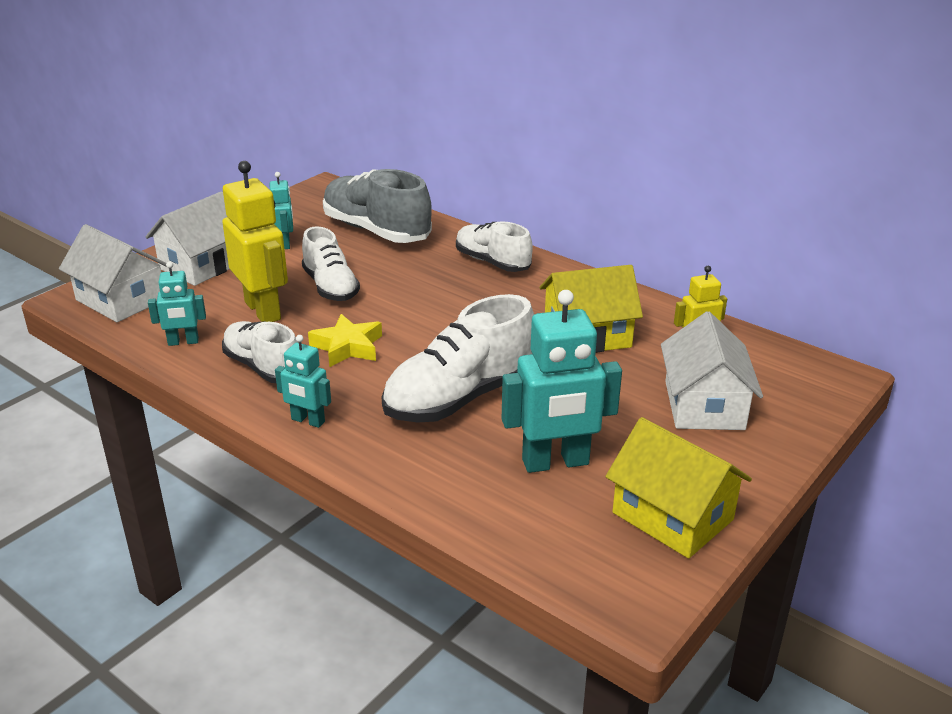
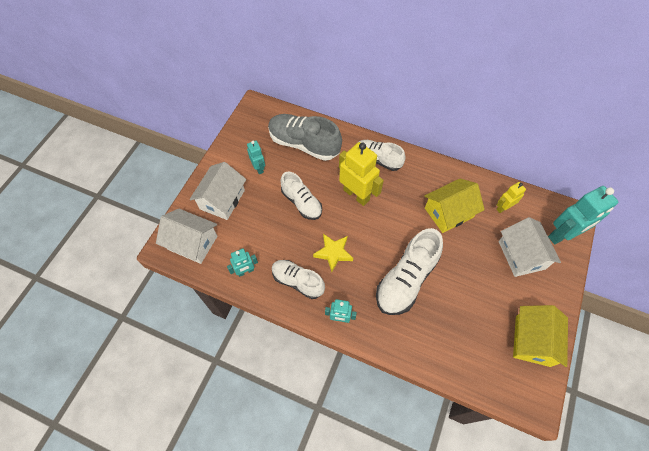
camera: 15 degrees left, 30 degrees up
yellow robot [223,161,288,322] -> yellow robot moved to [339,142,384,206]
turquoise robot [502,290,622,473] -> turquoise robot moved to [548,186,618,245]
yellow house [605,417,752,559] -> yellow house turned 75 degrees clockwise [513,305,568,367]

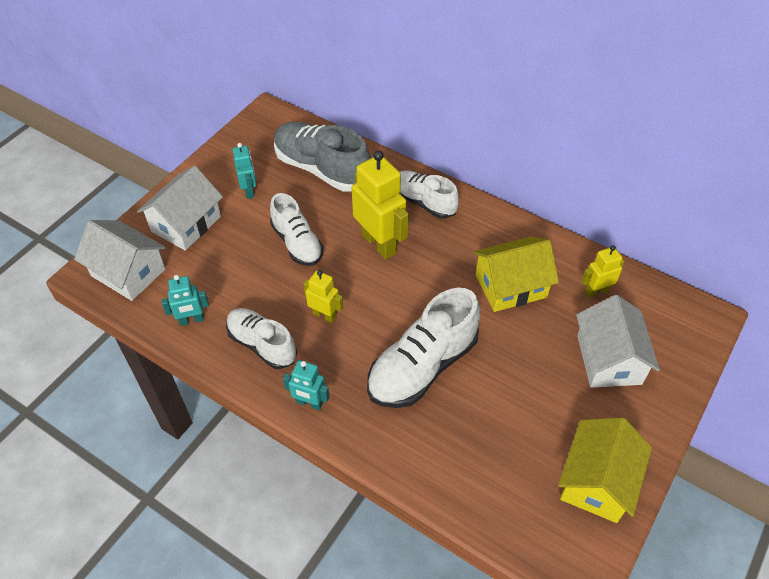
camera: 10 degrees right, 10 degrees down
yellow star [313,234,353,272] -> yellow robot [303,270,343,323]
turquoise robot [548,186,618,245] -> none

